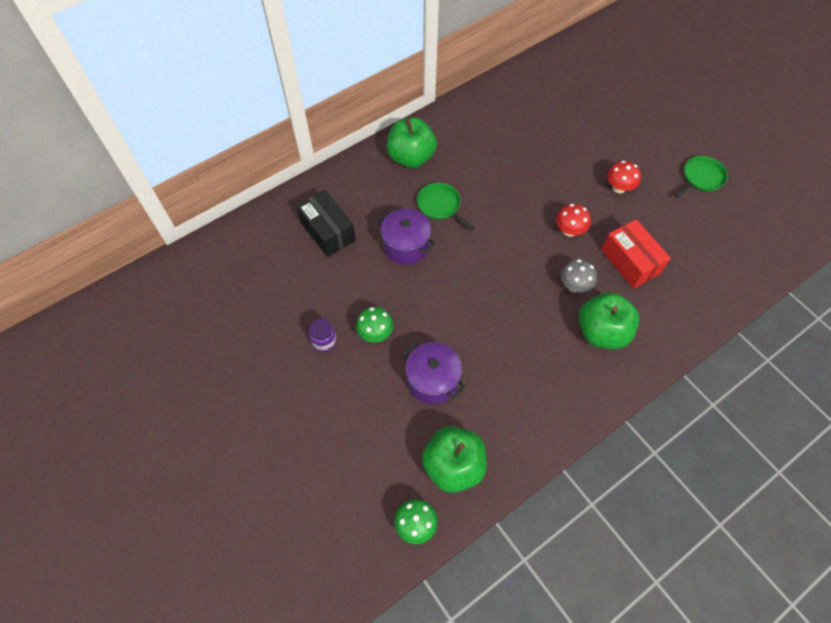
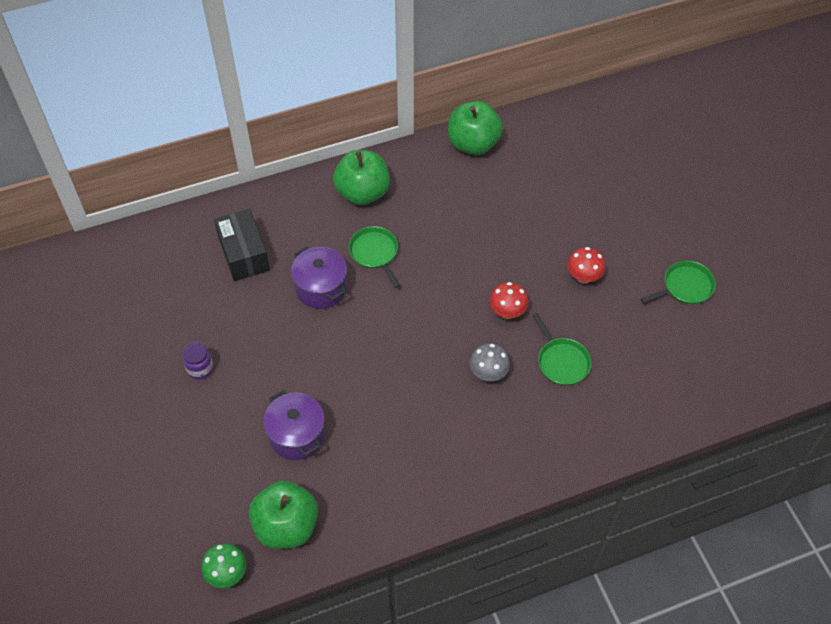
camera: 15 degrees right, 5 degrees down
green mushroom [356,307,393,342] -> none
green apple [579,292,640,349] -> green apple moved to [448,101,503,155]
red box [601,219,671,289] -> green pan [532,313,592,385]

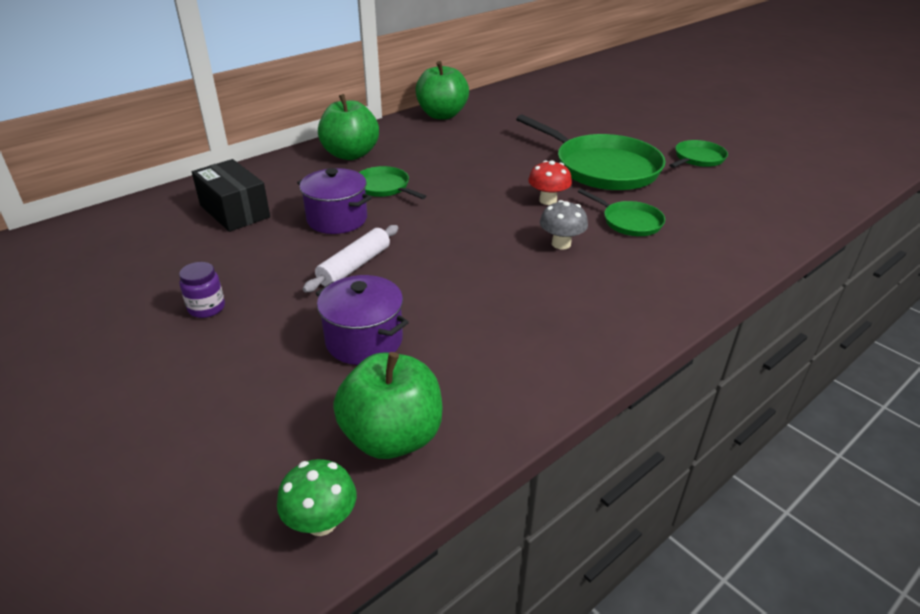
camera: 20 degrees left, 20 degrees down
red mushroom [567,247,606,284] -> green pan [516,114,665,190]
none -> white rolling pin [303,225,398,292]

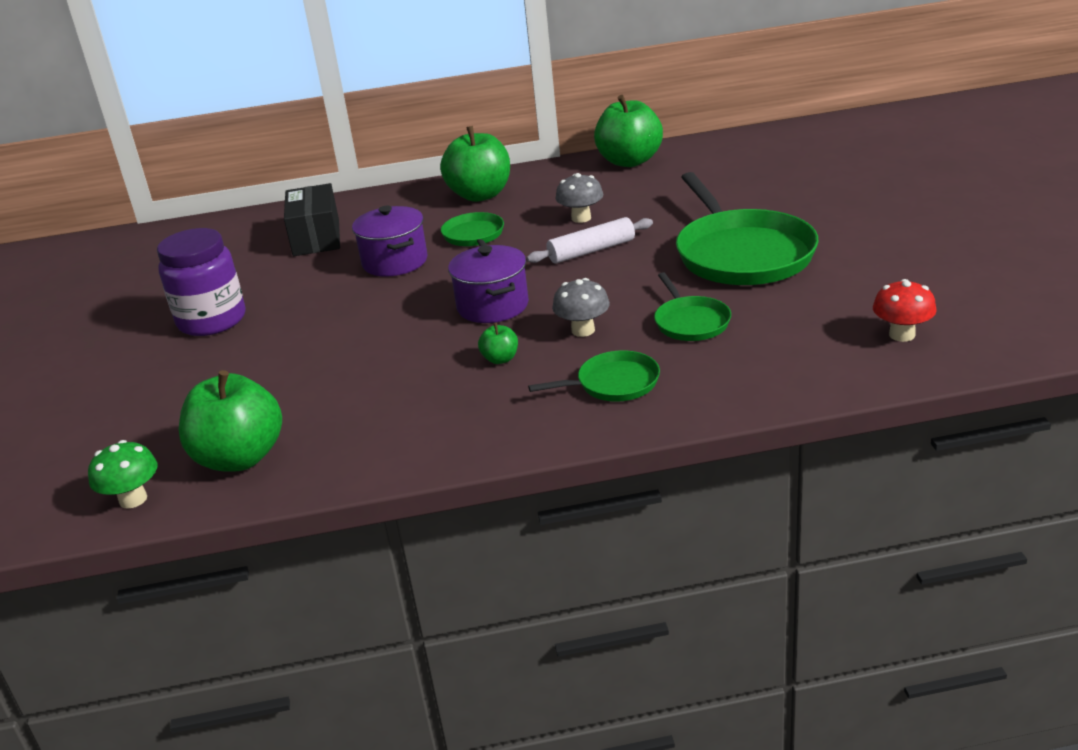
camera: 35 degrees right, 5 degrees down
purple jar [179,262,225,318] -> purple jar [157,228,246,336], size x1.99
white rolling pin [303,225,398,292] -> white rolling pin moved to [527,217,653,263]
purple pot [316,275,409,365] -> purple pot moved to [448,245,529,323]
red mushroom [528,160,572,205] -> red mushroom moved to [873,279,937,342]
green pan [669,140,728,168] -> green pan moved to [528,350,660,402]
none -> green apple [478,323,518,364]
none -> grey mushroom [555,173,603,223]

